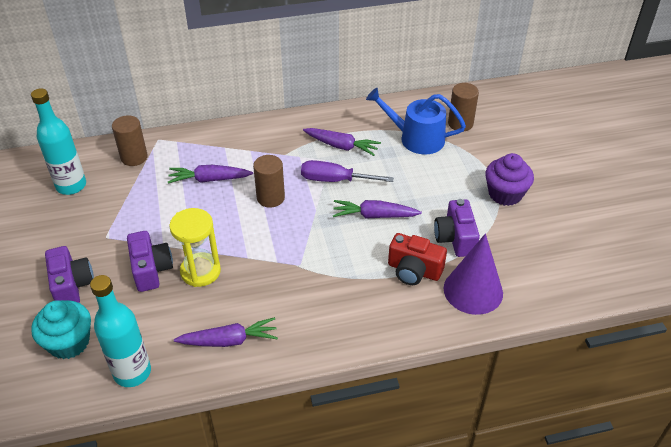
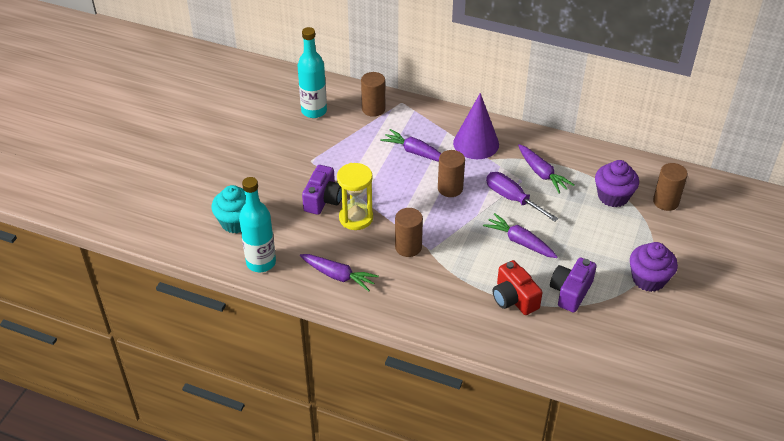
camera: 35 degrees right, 0 degrees up
purple camera [45,246,94,303] -> none
blue watering can [366,88,466,154] -> purple cupcake [595,160,639,207]
purple cone [444,234,503,315] -> purple cone moved to [453,93,499,159]
none -> brown cylinder [395,208,423,257]

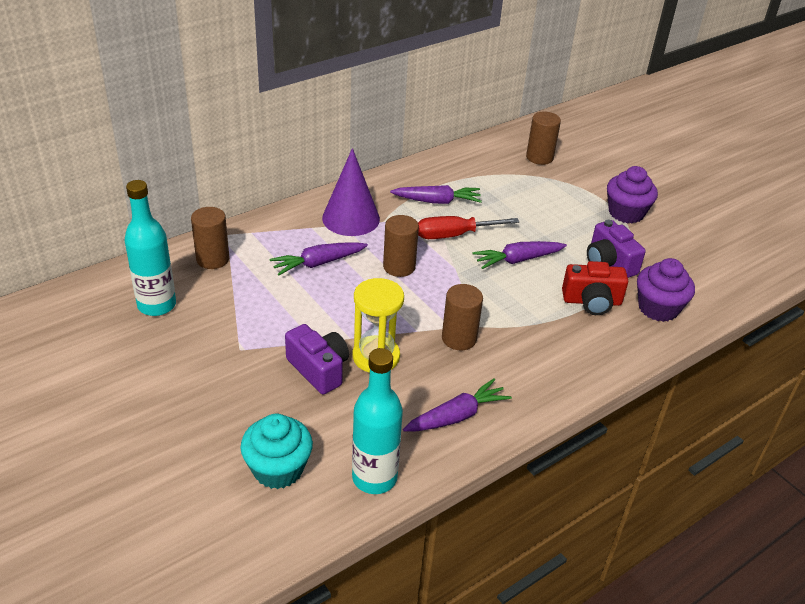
camera: 60 degrees left, 5 degrees down
purple screwdriver [486,172,559,222] -> red screwdriver [418,216,519,239]
purple cupcake [595,160,639,207] -> purple cupcake moved to [637,258,695,322]

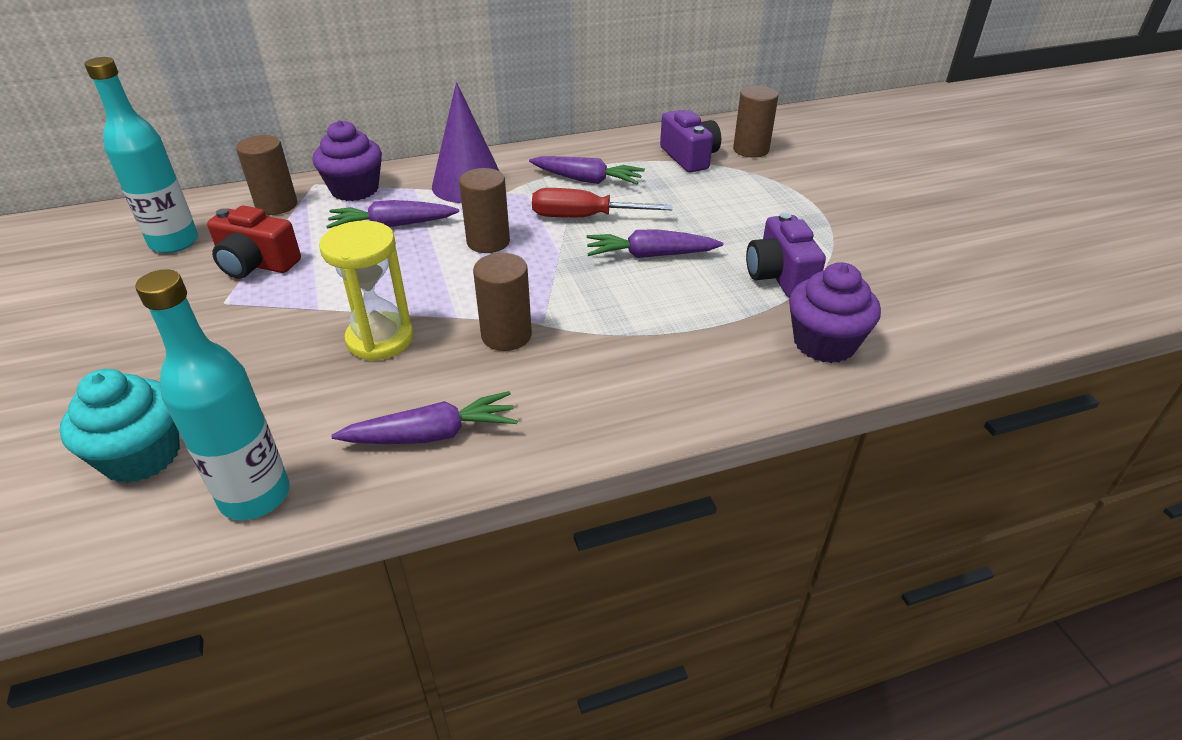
camera: 20 degrees right, 0 degrees up
purple camera [285,324,349,395] -> purple camera moved to [660,110,721,173]
red camera [562,261,628,315] -> red camera moved to [207,205,301,279]
purple cupcake [607,166,658,223] -> purple cupcake moved to [313,120,382,201]

